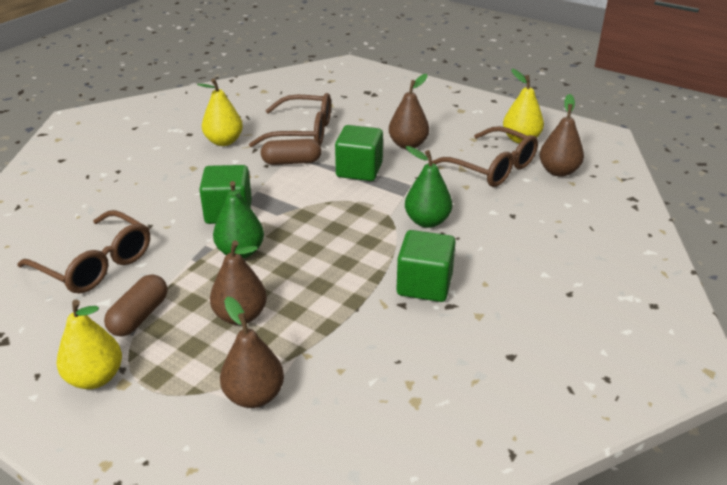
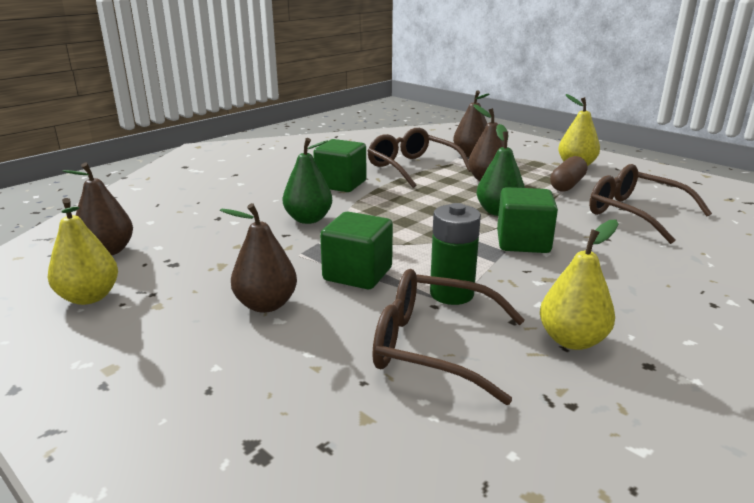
camera: 170 degrees left, 10 degrees down
brown capsule [261,139,321,165] -> green battery [430,203,481,305]
brown glasses [432,126,538,187] -> brown glasses moved to [367,128,471,188]

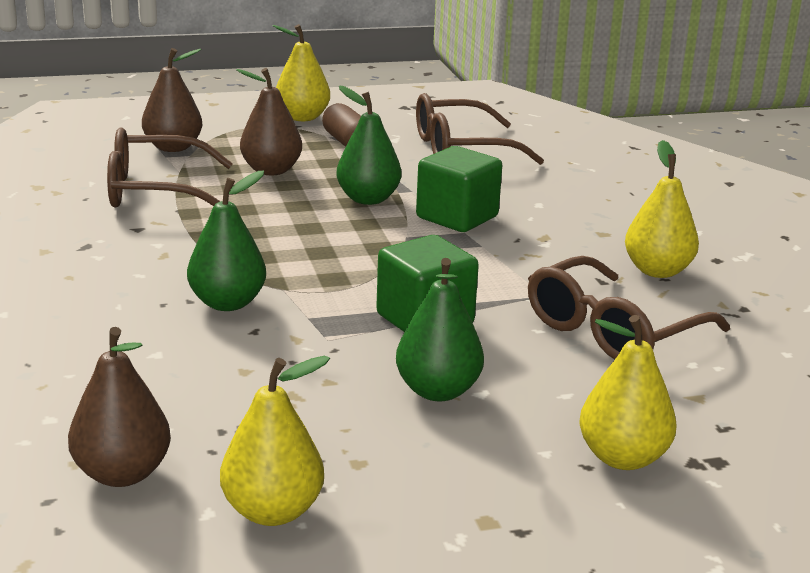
camera: 60 degrees left, 0 degrees up
brown pear [220,203,297,313] -> green pear [396,258,484,401]
green cube [313,139,366,192] -> none
green battery [430,203,481,305] -> none
none -> yellow pear [579,315,677,470]

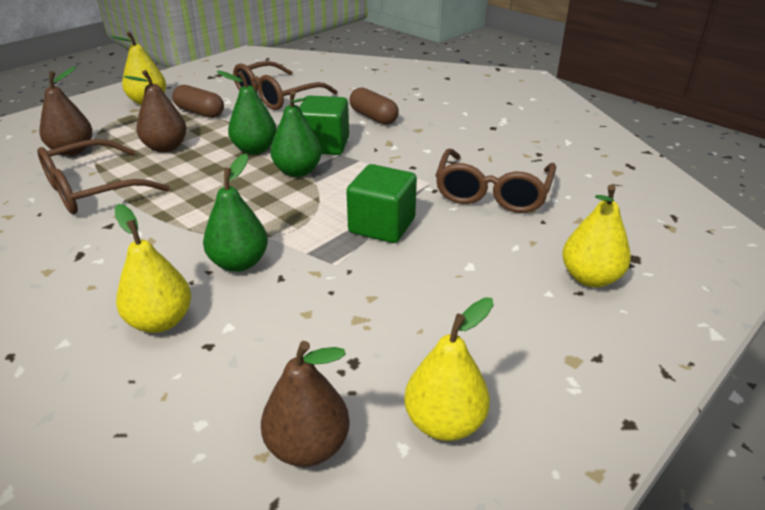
camera: 30 degrees left, 10 degrees up
green pear [396,258,484,401] -> green pear moved to [271,91,322,177]
yellow pear [625,140,699,278] -> yellow pear moved to [115,204,191,333]
none -> brown capsule [349,87,399,125]

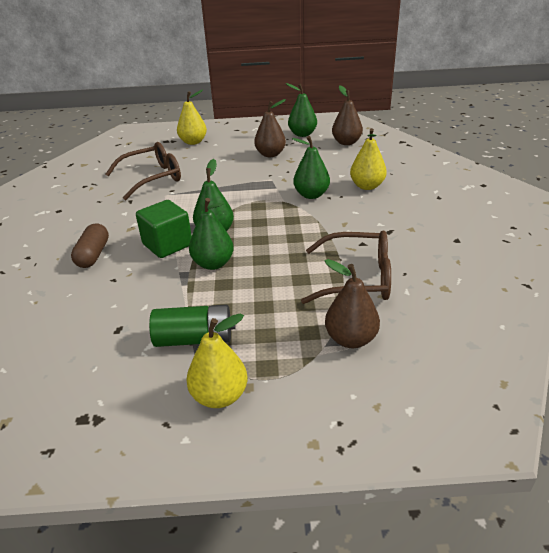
camera: 135 degrees left, 0 degrees up
brown pear [124,70,187,153] -> brown pear moved to [254,99,286,157]
brown capsule [172,85,224,118] -> green battery [149,304,236,347]
brown glasses [233,61,338,110] -> none
green cube [346,164,417,243] -> none
yellow pear [404,297,494,441] -> green pear [286,83,317,137]

